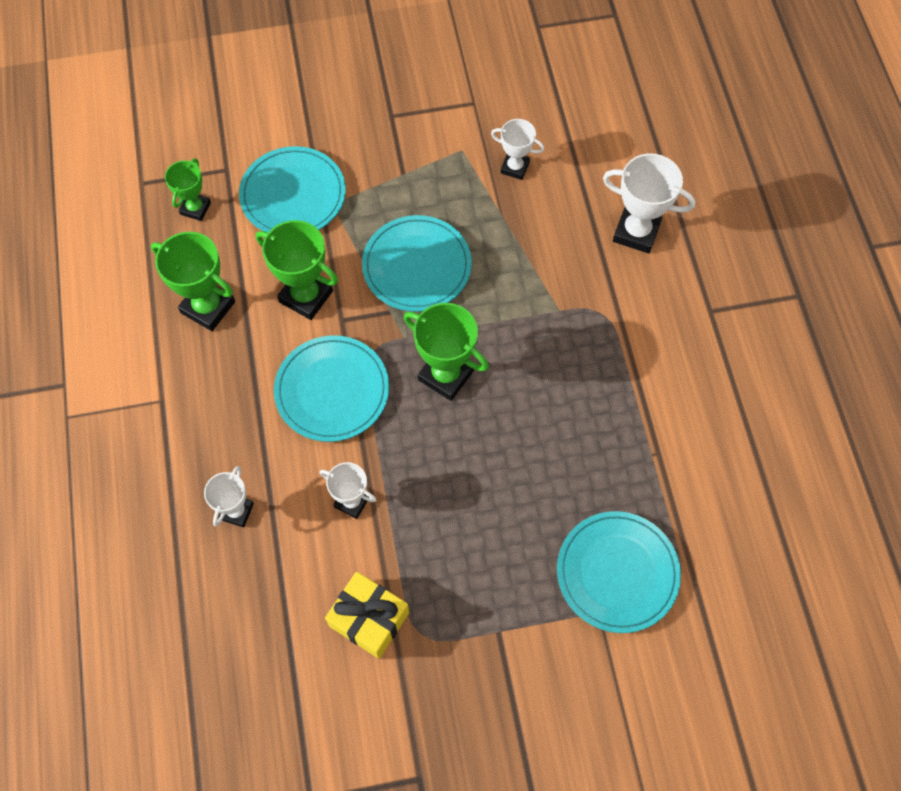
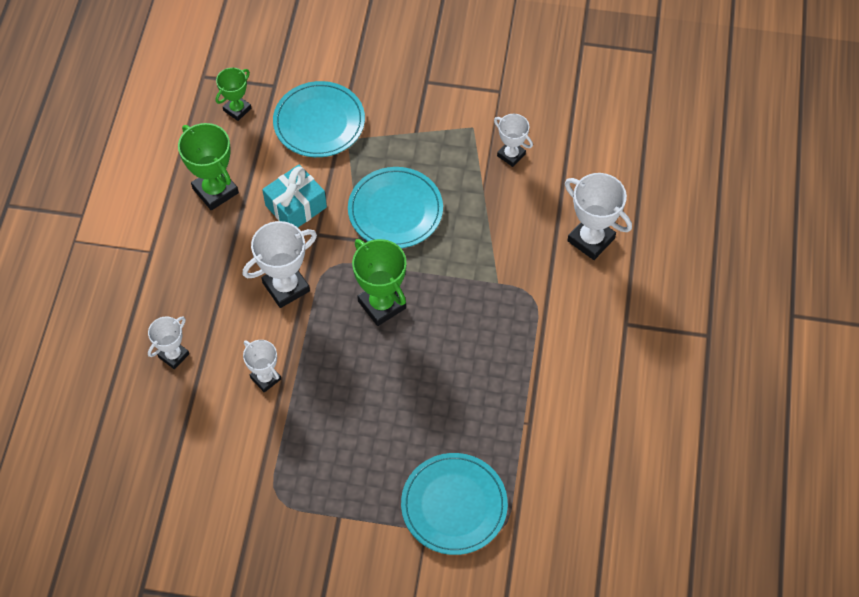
camera: 20 degrees right, 5 degrees down
green trophy [256,220,338,320] -> turquoise gift [262,164,327,227]
turquoise plate [274,335,389,442] -> white trophy [242,221,317,308]
yellow gift [325,572,409,659] -> none

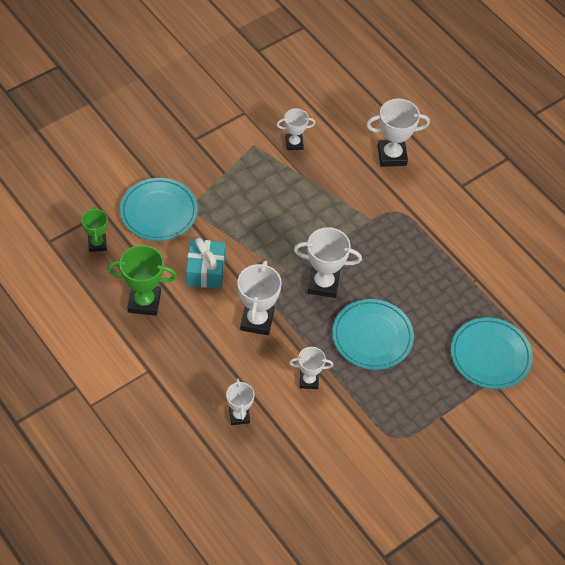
camera: 50 degrees left, 5 degrees down
turquoise plate [348,167,443,248] -> turquoise plate moved to [332,299,414,370]
green trophy [352,239,406,326] -> white trophy [294,227,362,298]

